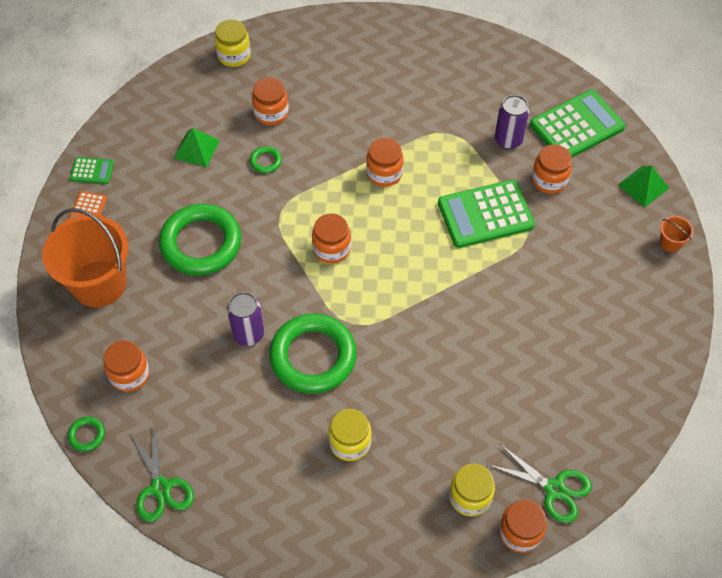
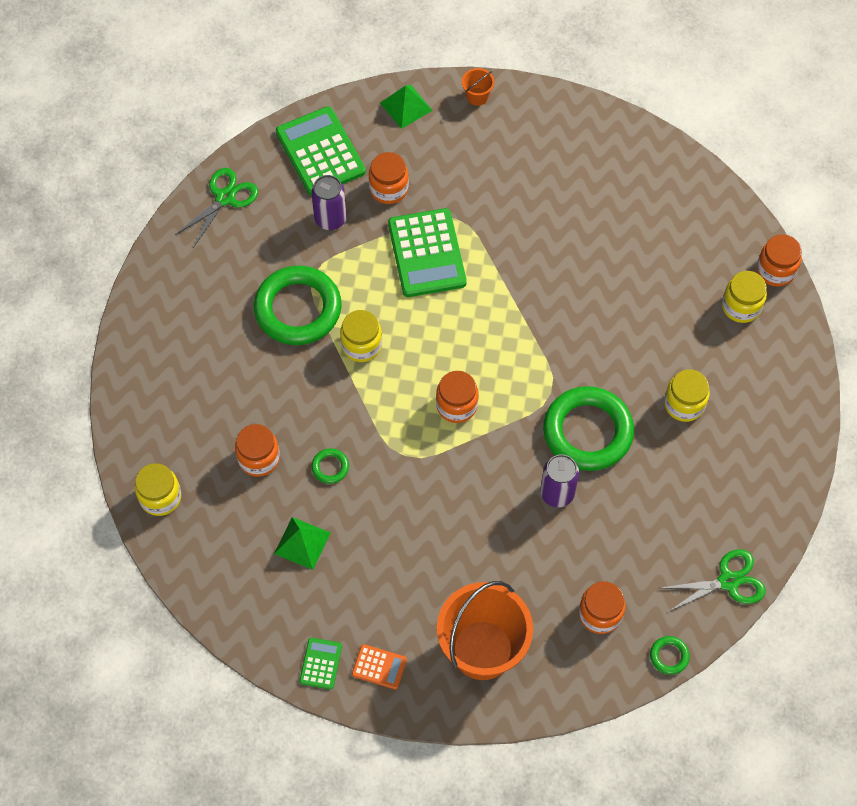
camera: 85 degrees left, 5 degrees up
green ring [159,204,241,276] -> green ring moved to [254,266,342,345]
orange jar [366,138,404,187] -> yellow jar [340,310,382,362]
green scissors [489,444,592,523] -> green scissors moved to [175,168,258,248]

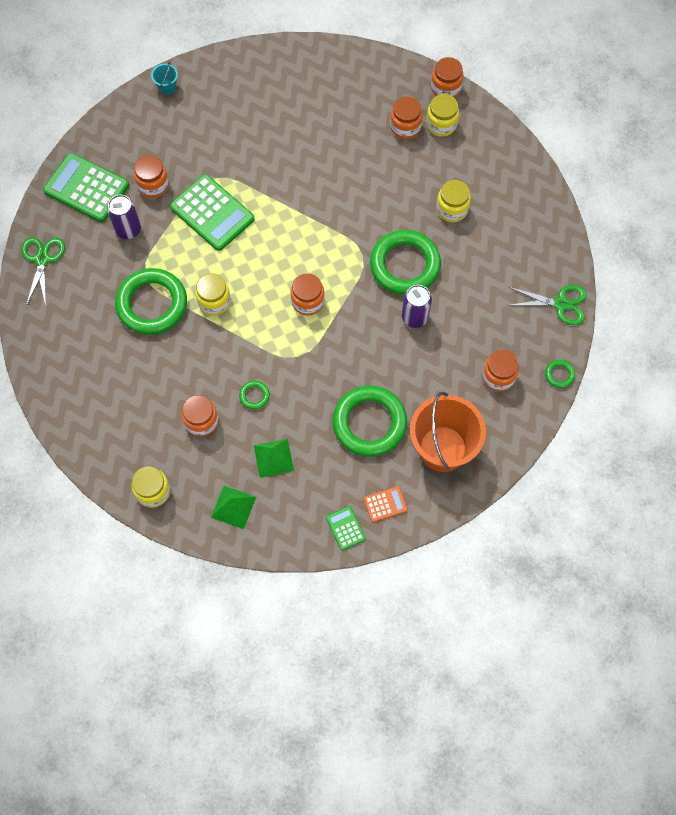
camera: 35 degrees left, 5 degrees up
green pyramid [380,85,433,129] -> green pyramid moved to [211,486,256,529]
orange bucket [462,68,494,106] -> turquoise bucket [151,62,178,95]
green scissors [660,549,766,612] -> green scissors turned 60 degrees clockwise [507,285,586,325]
none -> green ring [332,386,407,457]
none -> orange jar [390,97,423,139]

